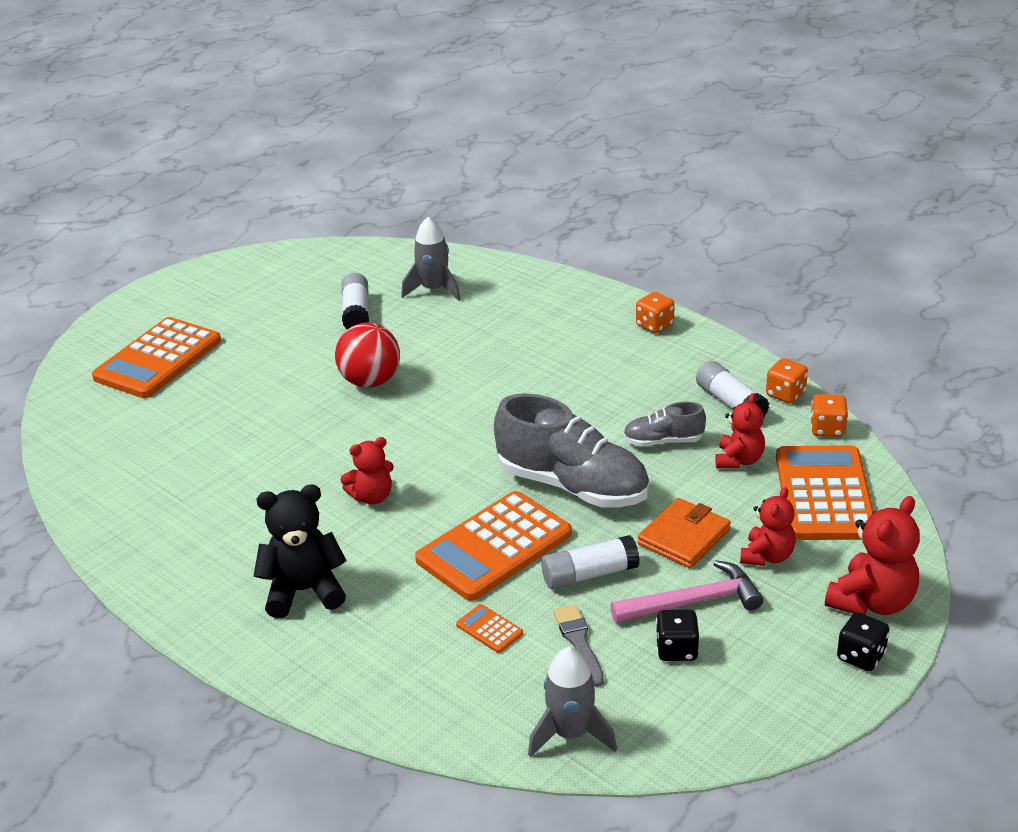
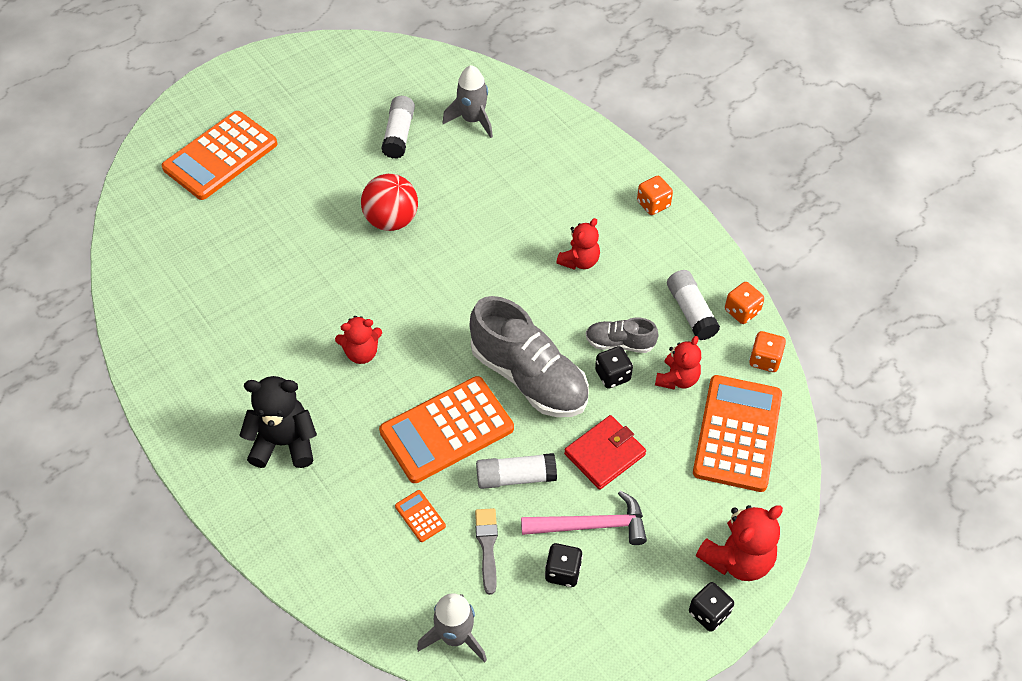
camera: 10 degrees right, 20 degrees up
orange wallet [638,498,731,568] -> red wallet [564,415,646,490]
red teddy bear [740,487,796,566] -> red teddy bear moved to [556,218,600,269]
none -> black dice [595,346,633,389]

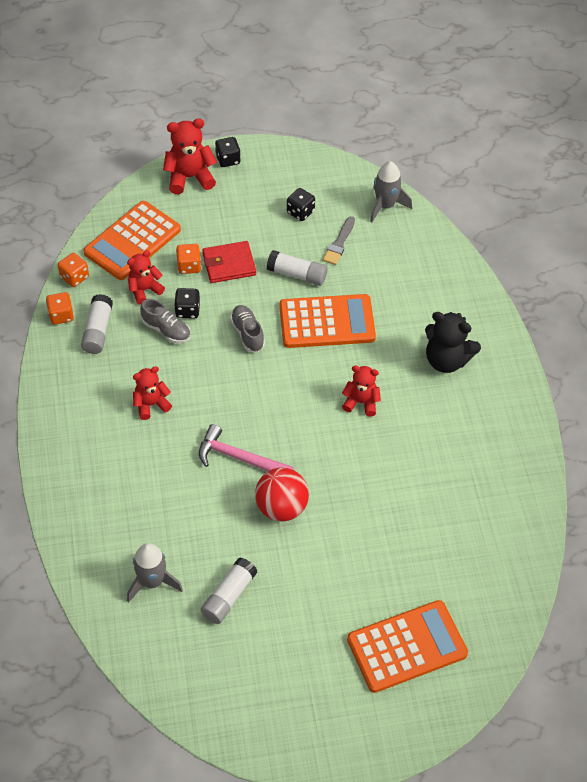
camera: 155 degrees left, 0 degrees up
orange calculator [395,490,446,542] -> none
grey shoe [470,296,589,417] -> grey shoe [230,305,265,352], size x0.50
pink hammer [521,490,647,545] -> pink hammer moved to [199,424,293,471]
orange dice [637,176,673,215] -> orange dice moved to [176,244,201,274]

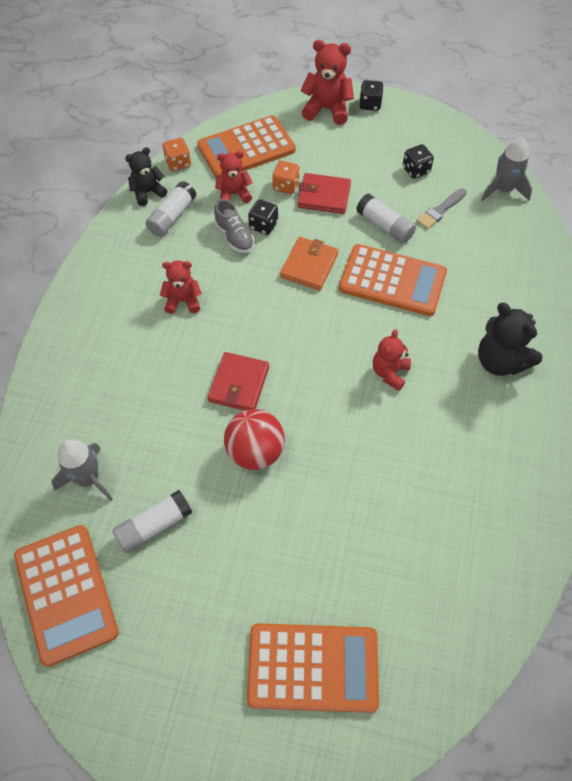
camera: 25 degrees right, 5 degrees up
orange dice [46,292,74,325] -> black teddy bear [125,147,167,206]
pink hammer [199,424,293,471] -> red wallet [208,352,269,411]
grey shoe [230,305,265,352] -> orange wallet [280,237,338,290]
red teddy bear [342,366,381,417] -> red teddy bear turned 105 degrees counterclockwise [373,329,411,391]
none -> orange calculator [14,525,119,667]

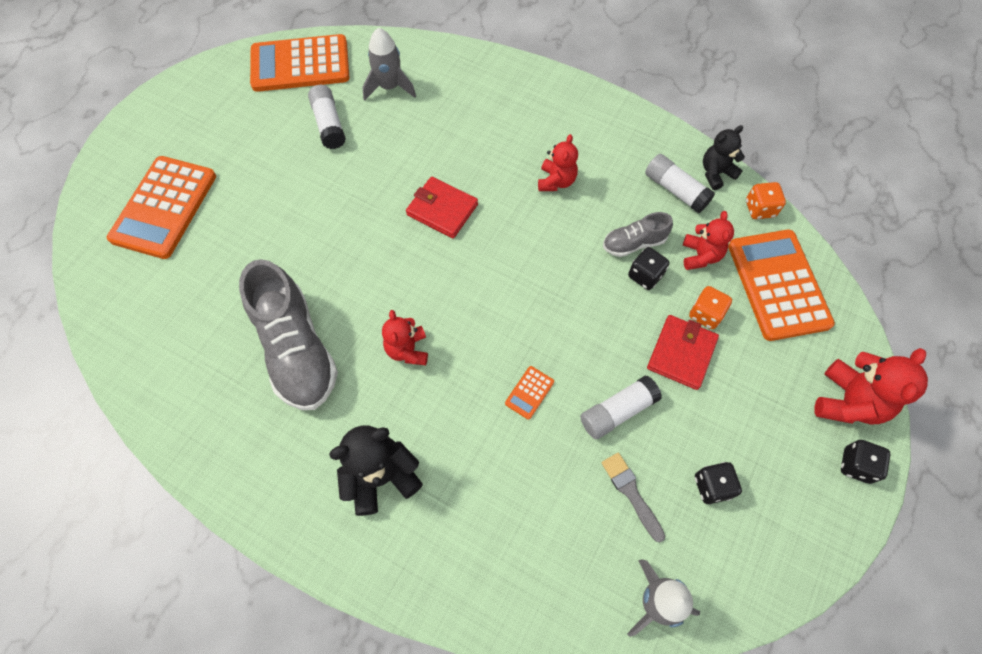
camera: 105 degrees right, 5 degrees up
black teddy bear [125,147,167,206] -> black teddy bear turned 105 degrees counterclockwise [703,125,745,190]
red ball [224,409,285,470] -> none
orange wallet [280,237,338,290] -> none
orange calculator [339,244,447,316] -> orange calculator [505,366,554,420], size x0.40
red teddy bear [373,329,411,391] -> red teddy bear turned 135 degrees counterclockwise [382,310,428,365]
none -> grey shoe [239,259,338,410]

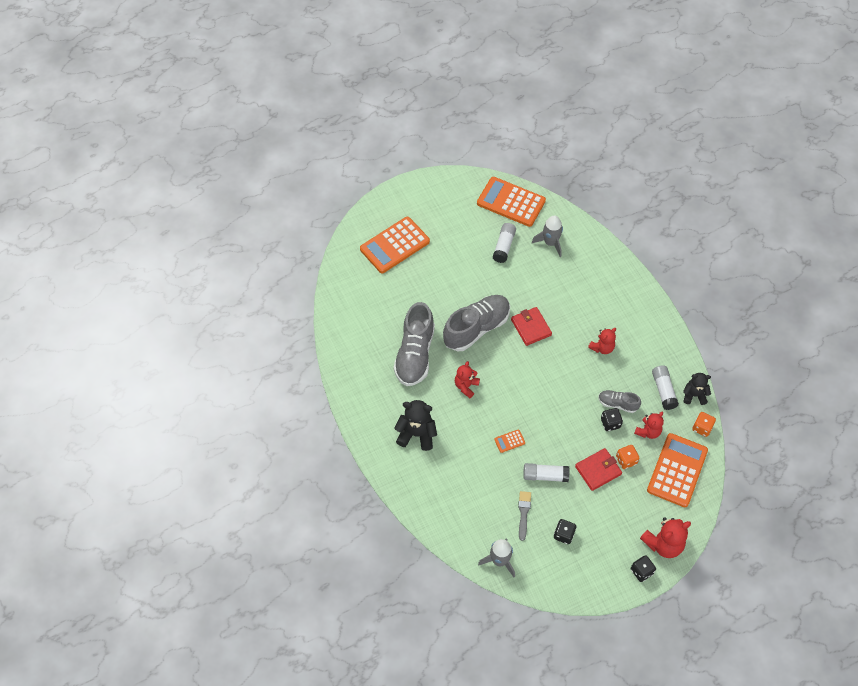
camera: 35 degrees right, 5 degrees down
none -> grey shoe [443,295,510,351]

